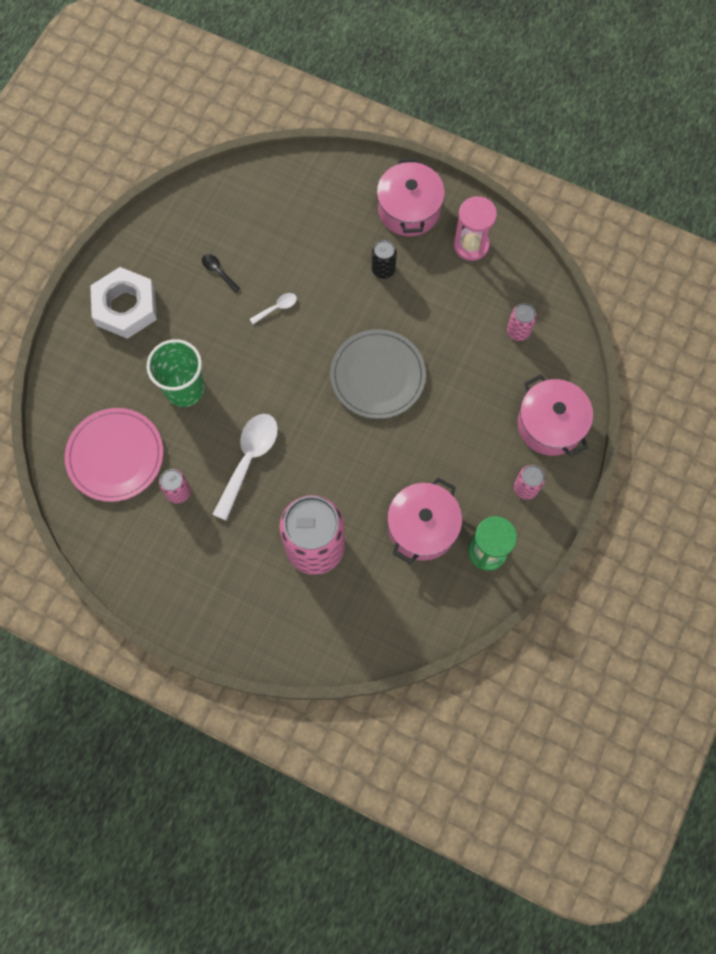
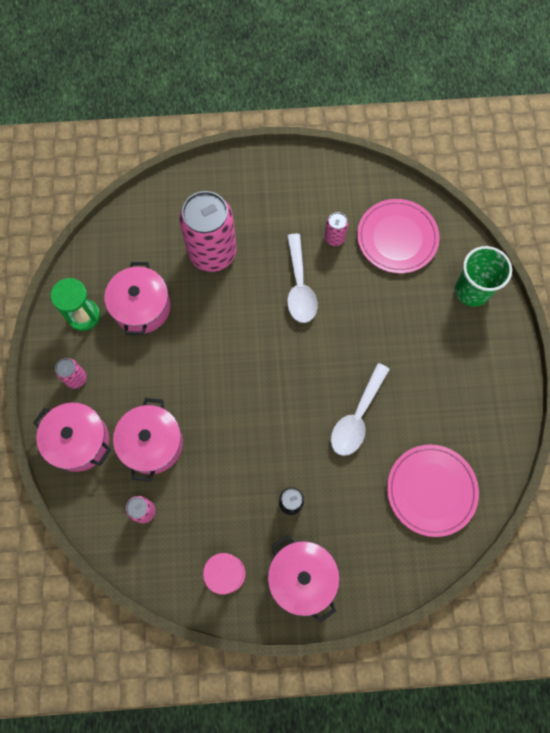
camera: 150 degrees right, 0 degrees up
white nut [90,267,157,339] -> none
green cup [147,339,205,407] -> green cup moved to [455,246,512,307]
black spoon [202,254,241,293] -> none
white spoon [250,293,297,324] -> white spoon [331,363,390,456], size x2.11
grey plate [330,329,426,419] -> none
none -> pink pot [113,398,183,481]
none -> pink plate [387,445,479,537]

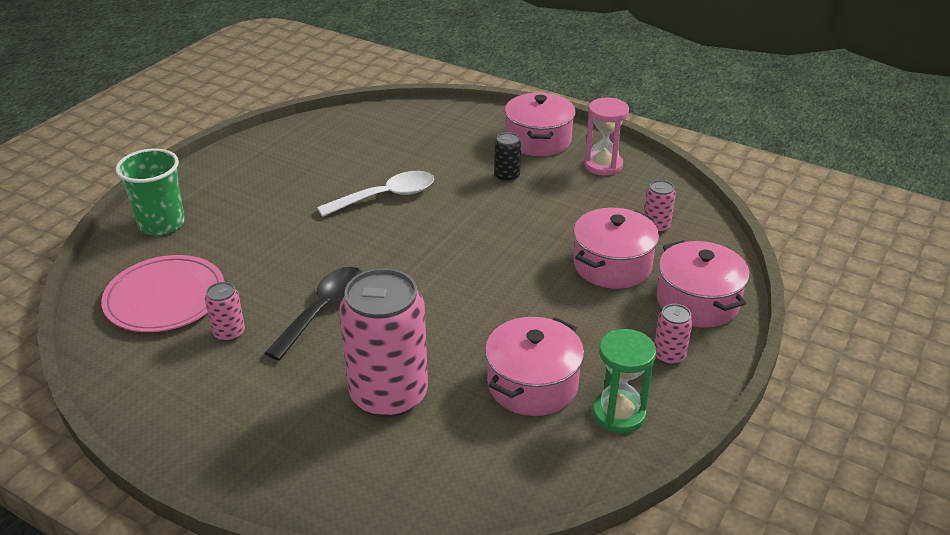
camera: 145 degrees left, 35 degrees down
white spoon [287,234,317,323] -> black spoon [265,267,363,361]
pink plate [387,445,479,537] -> none

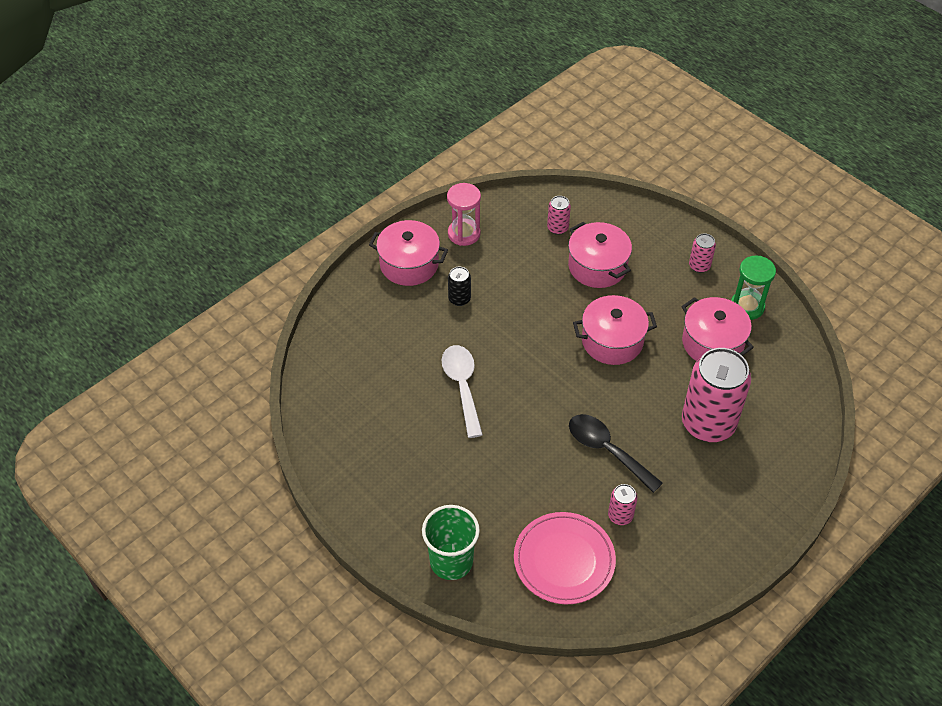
camera: 75 degrees left, 15 degrees up
pink pot [657,240,750,328] -> pink pot moved to [573,295,657,365]

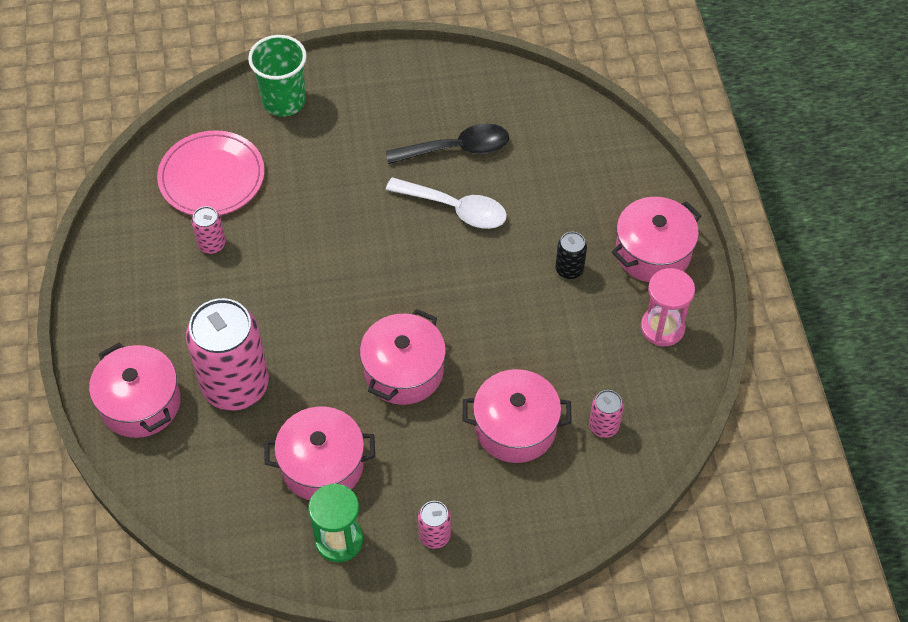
camera: 125 degrees right, 5 degrees up
black spoon [569,414,663,493] -> black spoon moved to [386,124,509,164]
none -> pink pot [89,342,181,438]

